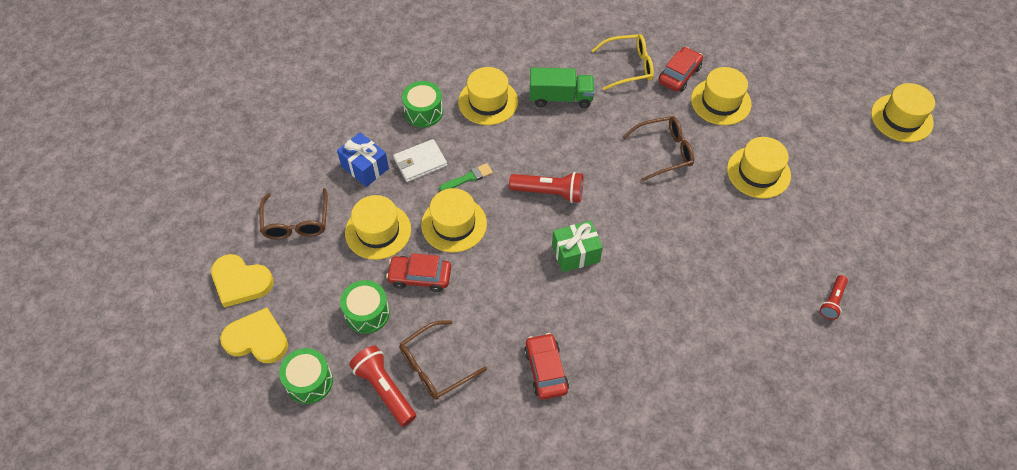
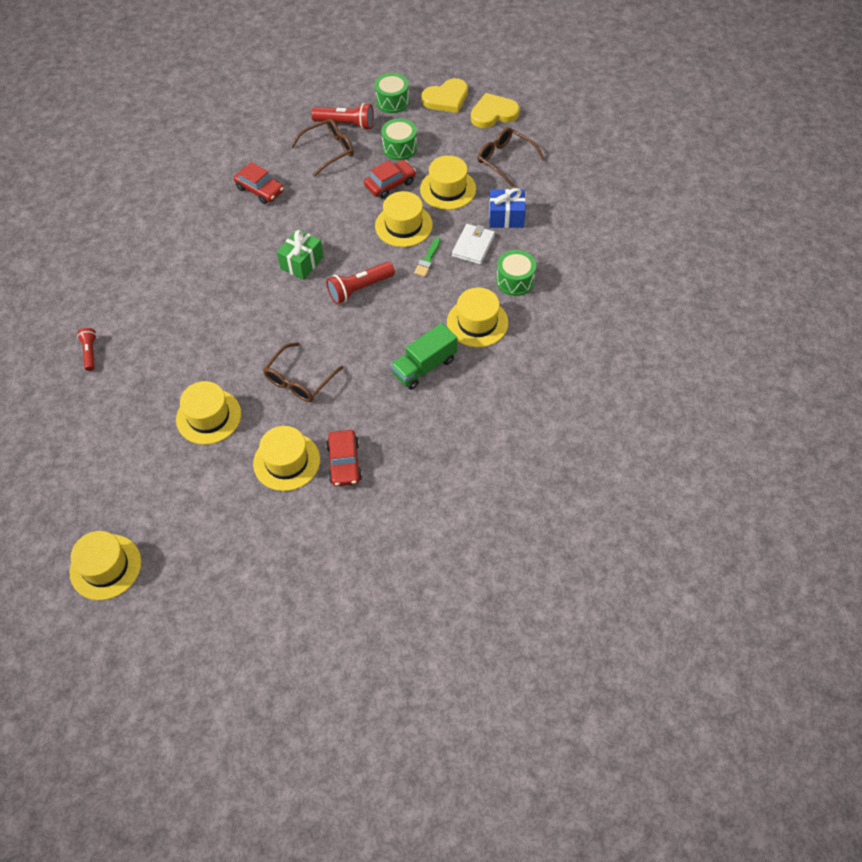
camera: 140 degrees right, 0 degrees up
brown glasses [399,320,487,400] -> brown glasses turned 45 degrees clockwise [290,118,354,177]
yellow glasses [591,34,654,90] -> none

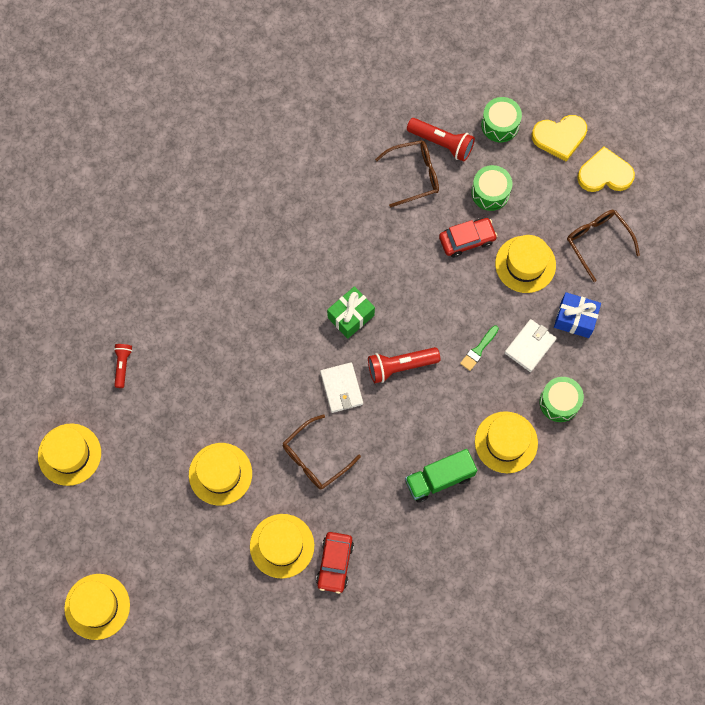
camera: 15 degrees right, 15 degrees up
red car [234,162,284,204] -> none
yellow hat [375,191,433,247] -> yellow hat moved to [38,423,101,486]
none -> white wallet [320,362,363,413]

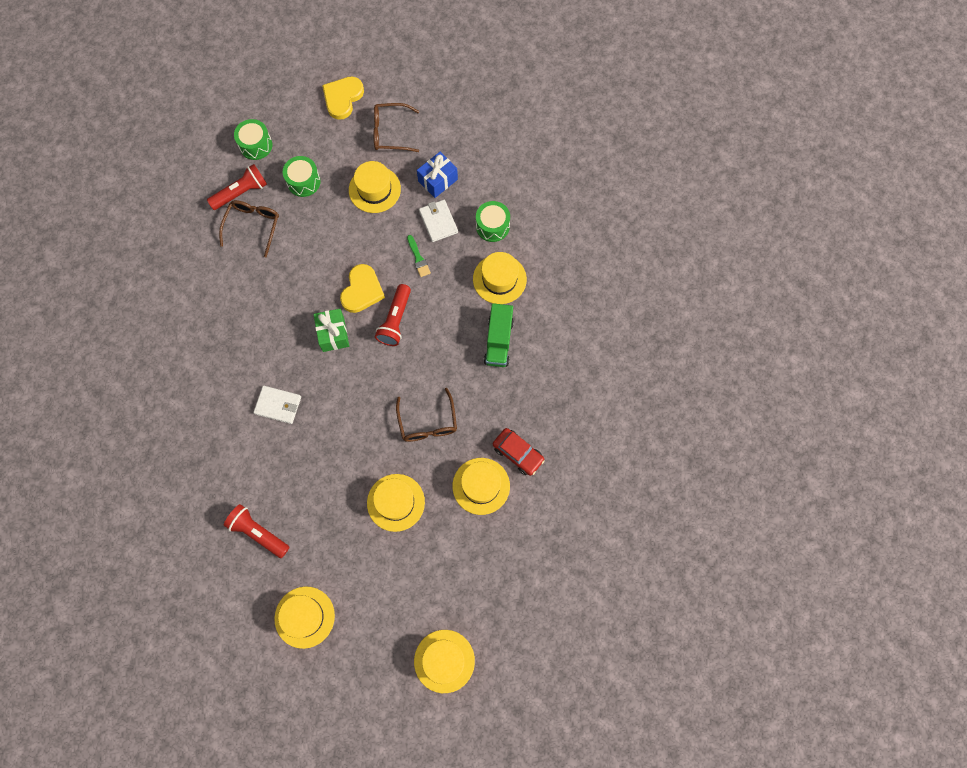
camera: 60 degrees left, 0 degrees up
red flashlight [114,344,132,388] -> red flashlight [224,504,290,558], size x1.63
white wallet [320,362,363,413] -> white wallet moved to [253,386,301,424]
red car [439,218,497,258] -> none
yellow heart [532,115,587,162] -> yellow heart moved to [340,264,385,313]

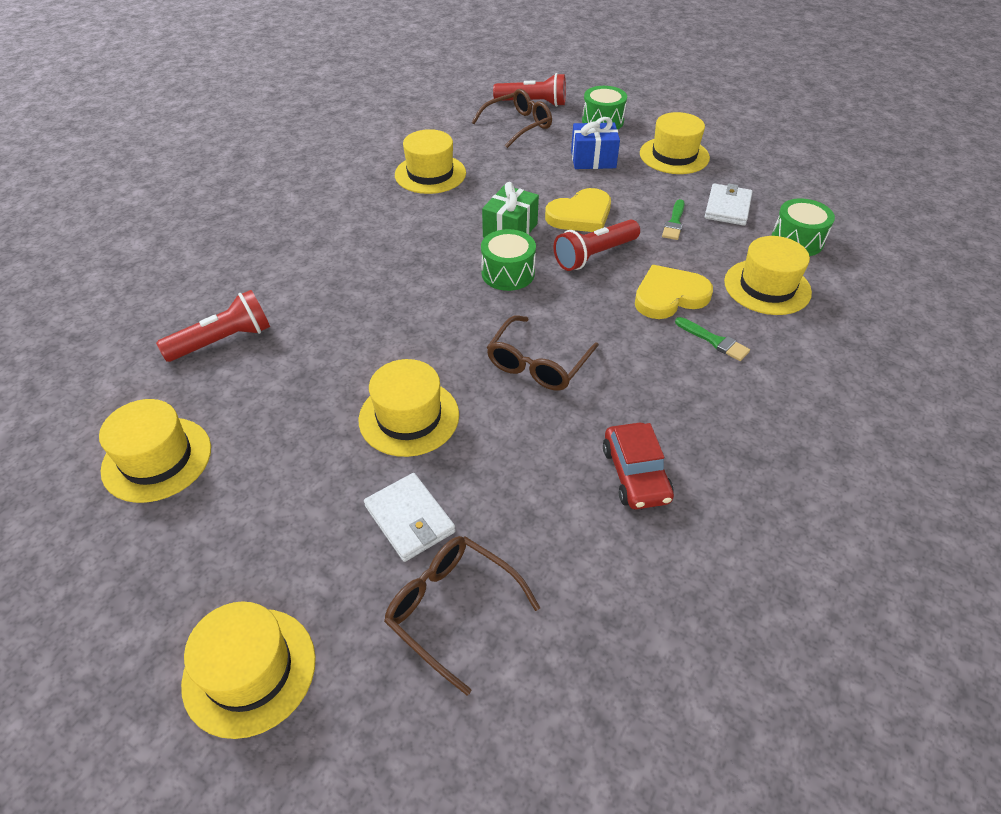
camera: 40 degrees right, 25 degrees down
red flashlight [224,504,290,558] -> red flashlight turned 75 degrees clockwise [156,290,270,362]
green drum [234,119,272,160] -> green drum moved to [481,229,536,291]
white wallet [253,386,301,424] -> white wallet moved to [364,473,456,562]
yellow heart [322,76,364,120] -> yellow heart moved to [635,265,713,319]
brown glasses [374,103,419,152] -> brown glasses moved to [384,536,540,695]
blue gift [417,152,458,198] -> blue gift moved to [571,117,620,169]
yellow hat [452,458,510,515] -> yellow hat moved to [395,129,466,194]
green truck [484,303,514,367] -> green brush [675,317,750,361]

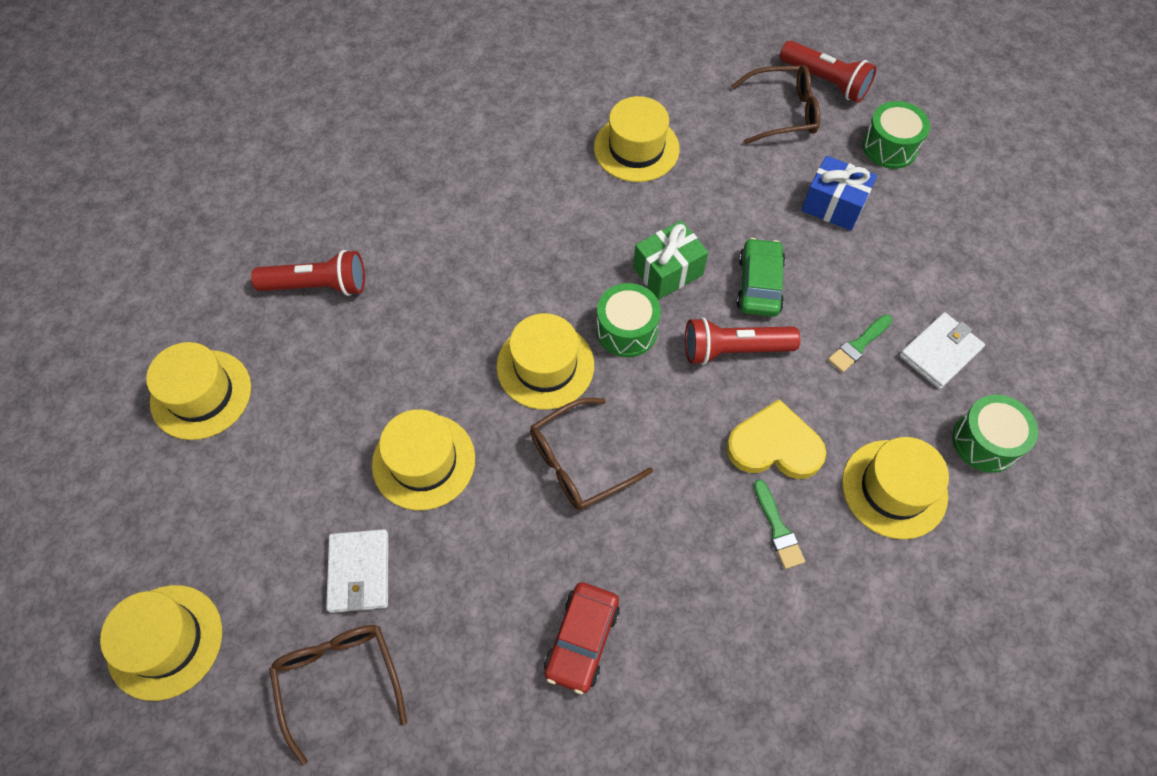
camera: 30 degrees right, 15 degrees up
yellow heart [545,188,611,232] -> green car [736,238,786,317]
yellow hat [640,112,710,174] -> yellow hat moved to [496,313,594,410]

